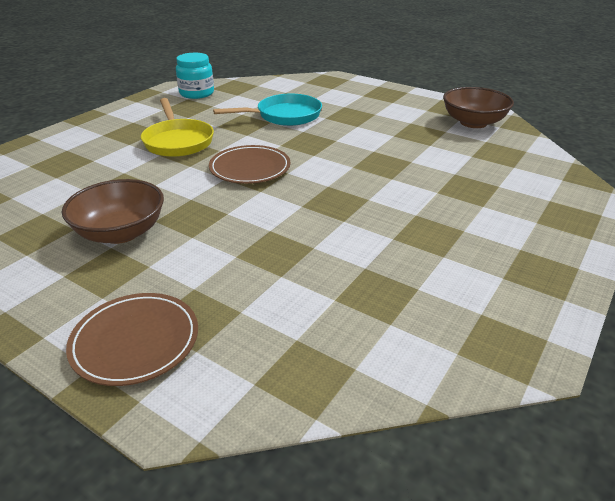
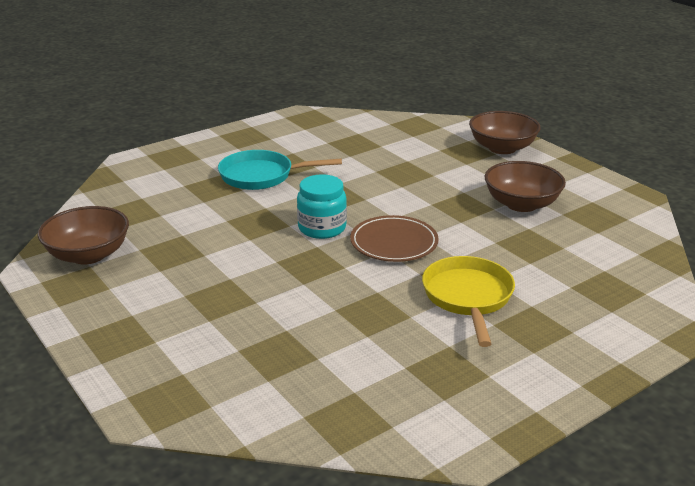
camera: 160 degrees left, 5 degrees down
brown plate [66,293,198,386] -> brown bowl [469,111,540,154]
turquoise jar [176,53,214,99] -> turquoise jar moved to [297,174,347,239]
turquoise pan [213,94,322,126] -> turquoise pan moved to [218,150,342,190]

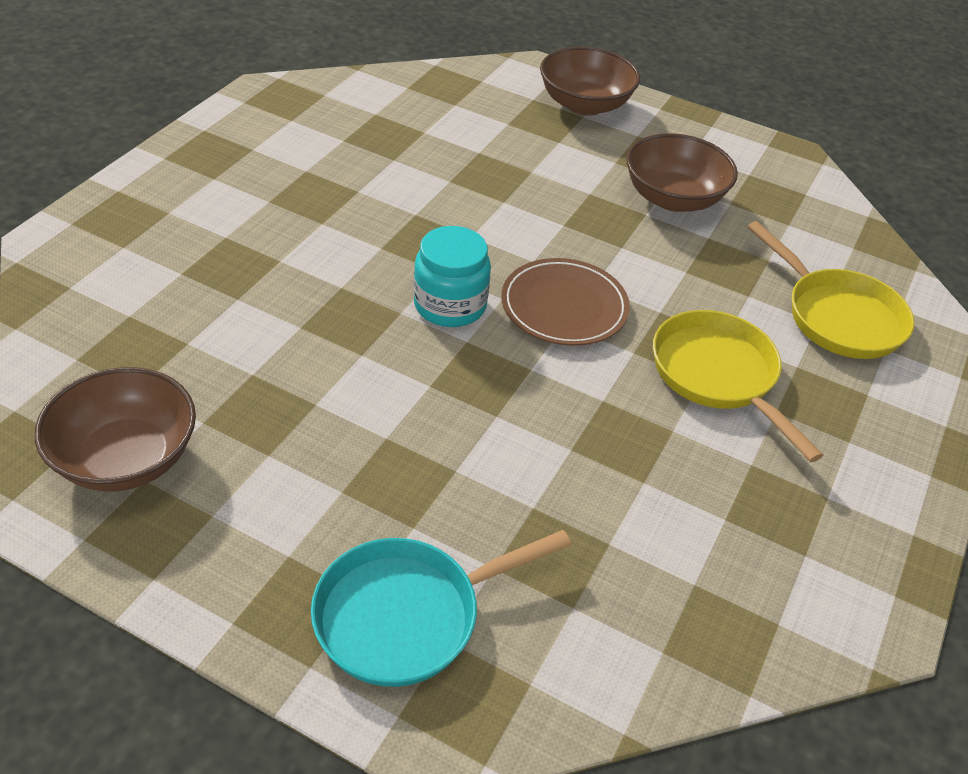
camera: 30 degrees left, 15 degrees up
turquoise pan [218,150,342,190] -> turquoise pan moved to [311,530,571,687]
none -> yellow pan [748,221,915,359]

